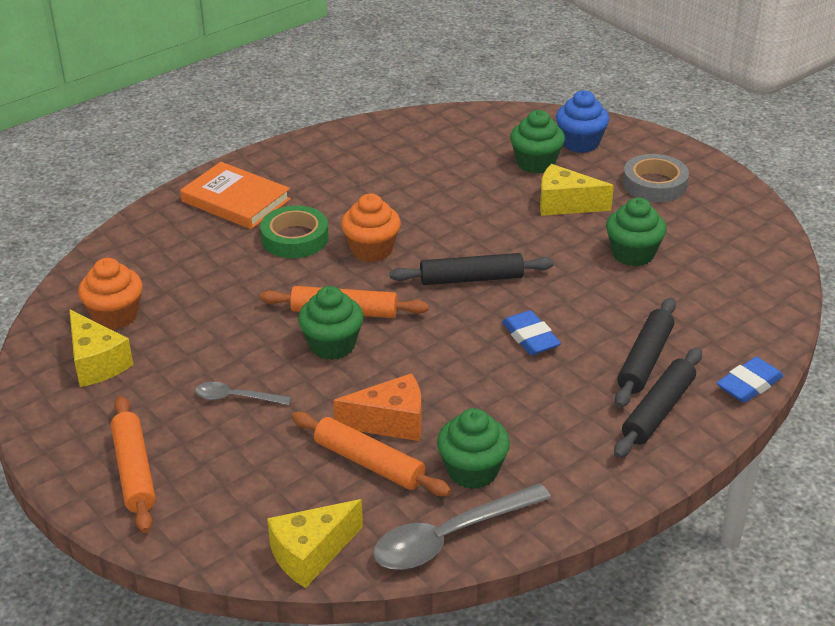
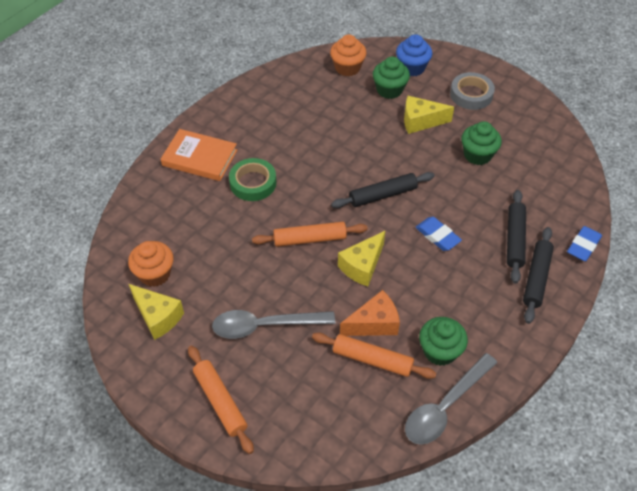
camera: 15 degrees left, 15 degrees up
grey spoon [195,382,291,405] -> grey spoon [212,310,335,339], size x1.85
yellow cheese [267,499,363,588] -> yellow cheese moved to [338,231,385,286]
green cupcake [298,286,364,360] -> none
orange cupcake [341,194,401,262] -> orange cupcake moved to [330,34,367,76]

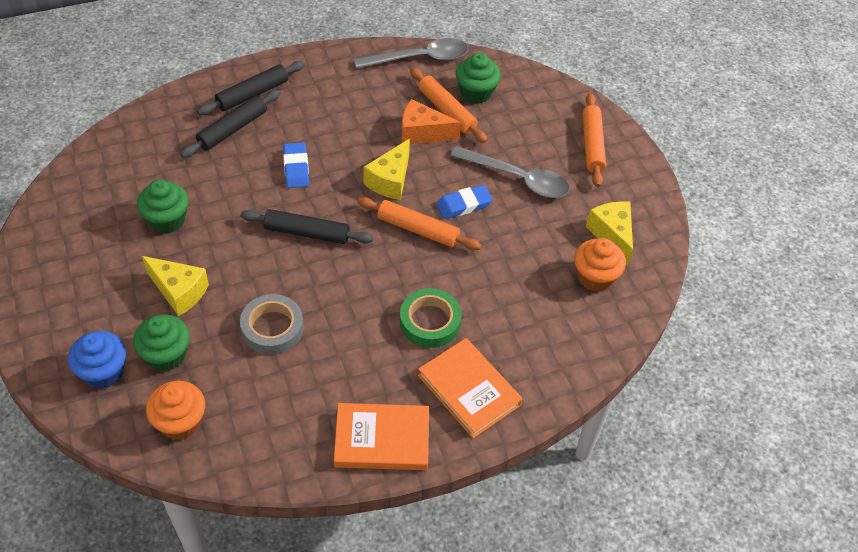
camera: 150 degrees left, 0 degrees up
yellow cheese [338,231,385,286] -> yellow cheese turned 135 degrees clockwise [363,139,410,200]
green cupcake [419,317,468,366] -> green cupcake moved to [456,53,501,104]
grey tape [450,72,495,110] -> grey tape moved to [240,294,304,355]
blue eraser [567,226,602,261] -> blue eraser moved to [436,185,493,219]
none -> orange book [334,403,429,470]

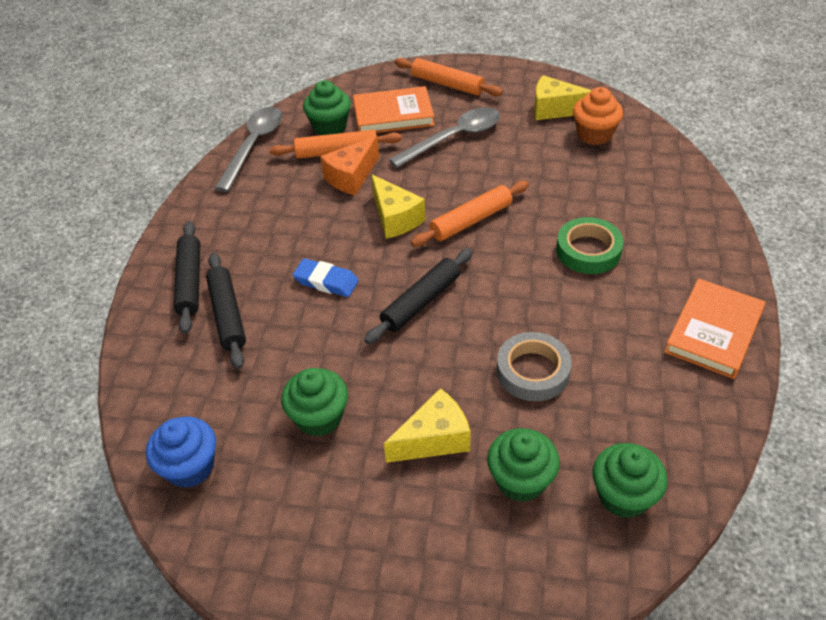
camera: 55 degrees left, 5 degrees down
blue cupcake [68,331,126,389] -> blue cupcake moved to [146,417,216,488]
orange cupcake [146,381,205,440] -> green cupcake [593,443,667,518]
orange book [418,338,522,438] -> orange book moved to [353,86,434,133]
blue eraser [436,185,493,219] -> none

